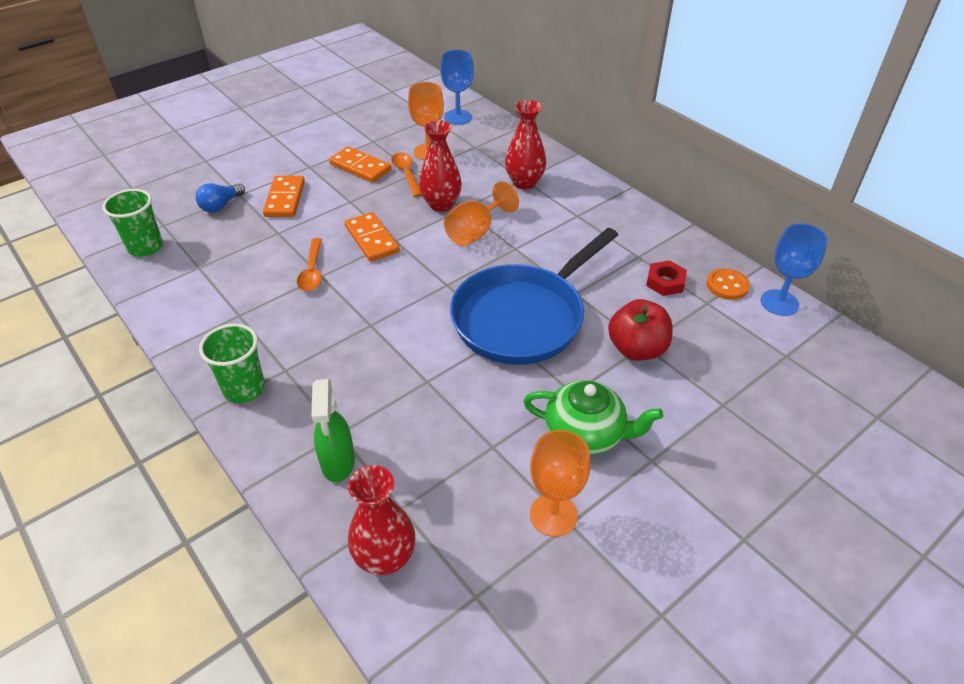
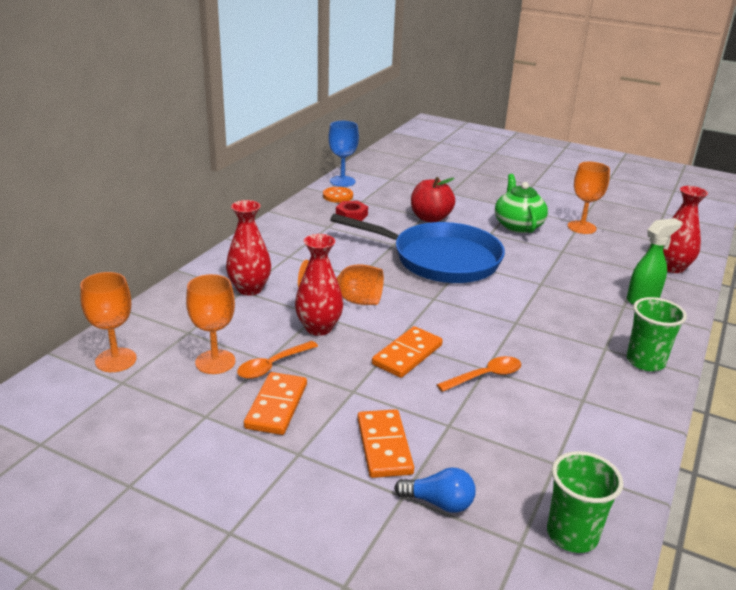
camera: 115 degrees left, 15 degrees down
orange domino [263,176,305,217] -> orange domino turned 75 degrees counterclockwise [357,409,414,478]
blue goblet [440,50,474,125] -> orange goblet [80,272,137,372]

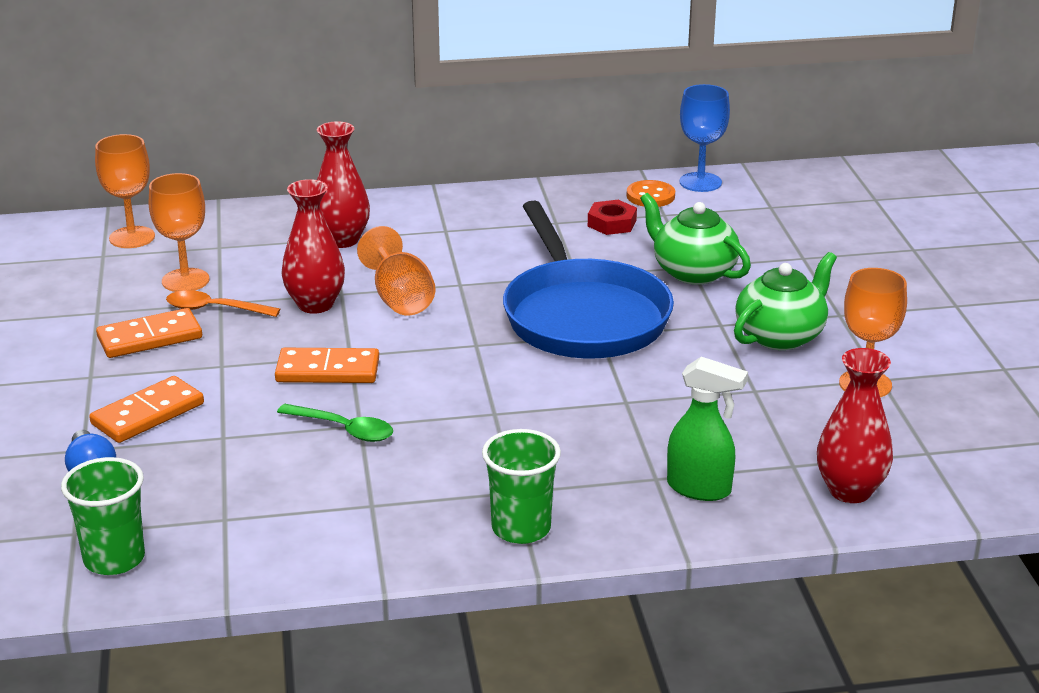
camera: 55 degrees right, 0 degrees up
red apple [411,177,455,223] -> green teapot [640,193,751,285]
orange spoon [436,356,521,392] -> green spoon [277,404,393,442]

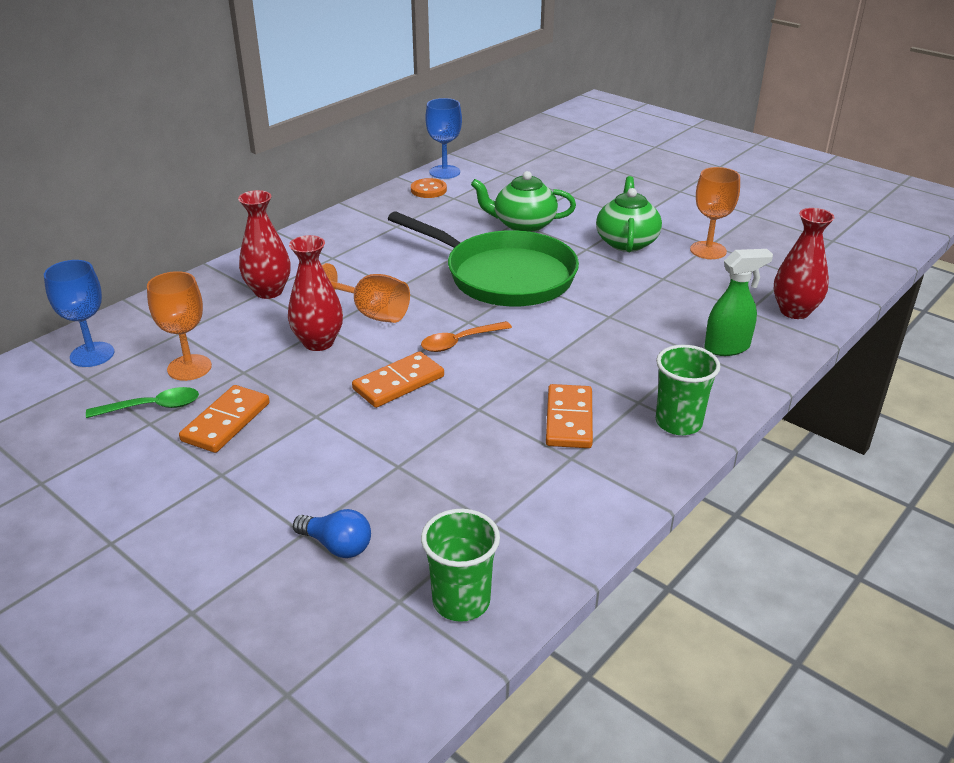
camera: 40 degrees left, 5 degrees up
orange domino [89,376,204,443] -> orange domino moved to [546,384,593,448]
orange goblet [95,134,155,248] -> blue goblet [44,260,114,367]
orange spoon [166,290,280,317] -> orange spoon moved to [421,321,512,352]
green spoon [277,404,393,442] -> green spoon moved to [86,387,199,418]
blue pan [503,200,674,358] -> green pan [388,211,579,307]
red nut [588,200,637,235] -> none

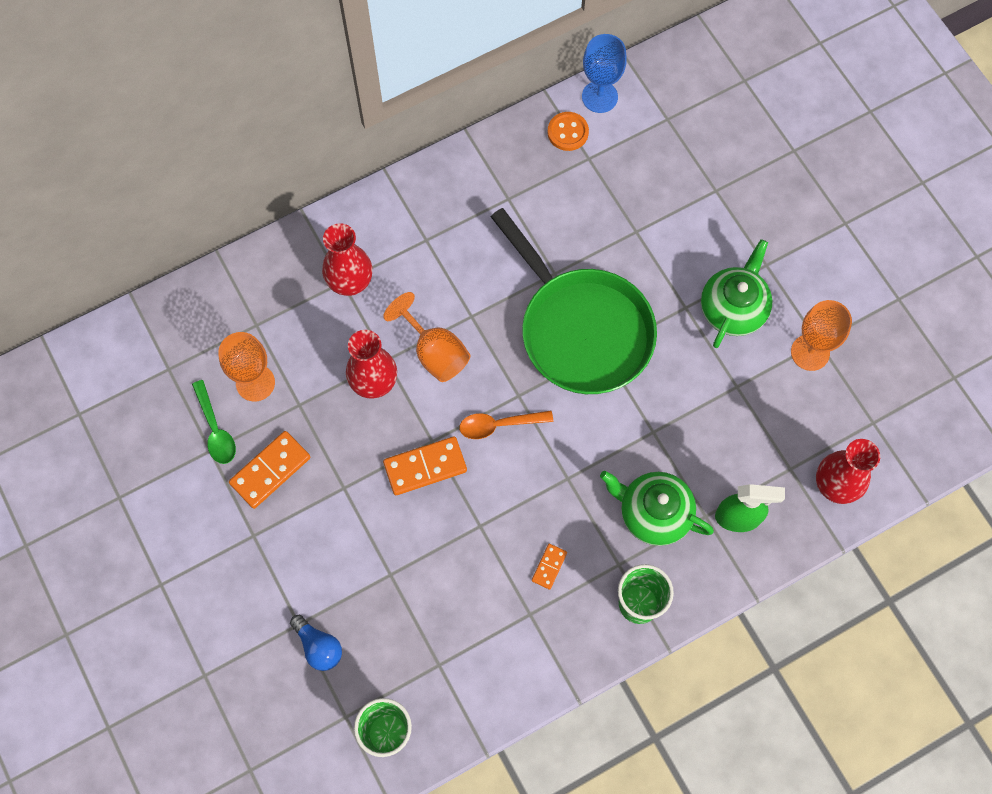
camera: 20 degrees right, 35 degrees up
blue goblet [44,260,114,367] -> none
green spoon [86,387,199,418] -> green spoon turned 60 degrees clockwise [192,380,236,464]
green teapot [471,171,576,232] -> green teapot moved to [600,471,714,546]
orange domino [546,384,593,448] -> orange domino [532,544,567,590], size x0.53

